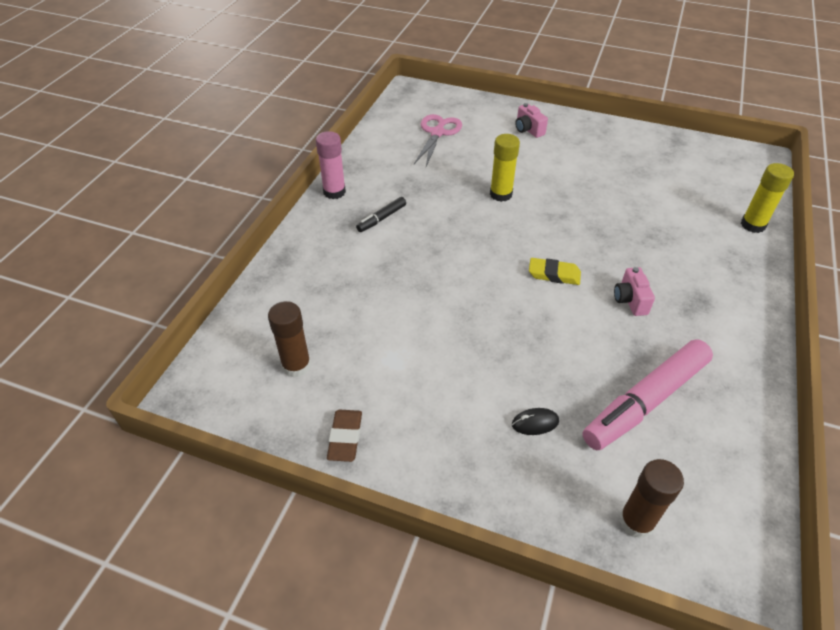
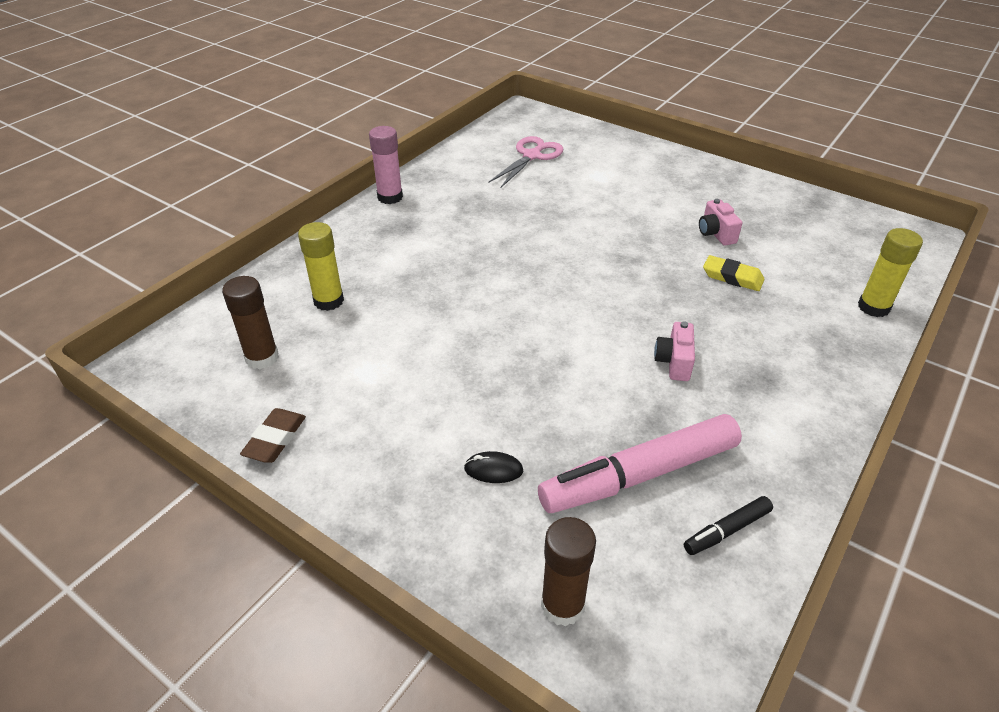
camera: 15 degrees right, 5 degrees down
black marker [356,197,406,232] -> black marker moved to [684,496,773,555]
yellow glue stick [490,134,520,202] -> yellow glue stick moved to [298,222,344,311]
pink camera [515,103,548,138] -> pink camera moved to [699,199,742,246]
yellow eraser [529,258,581,285] -> yellow eraser moved to [703,255,765,291]

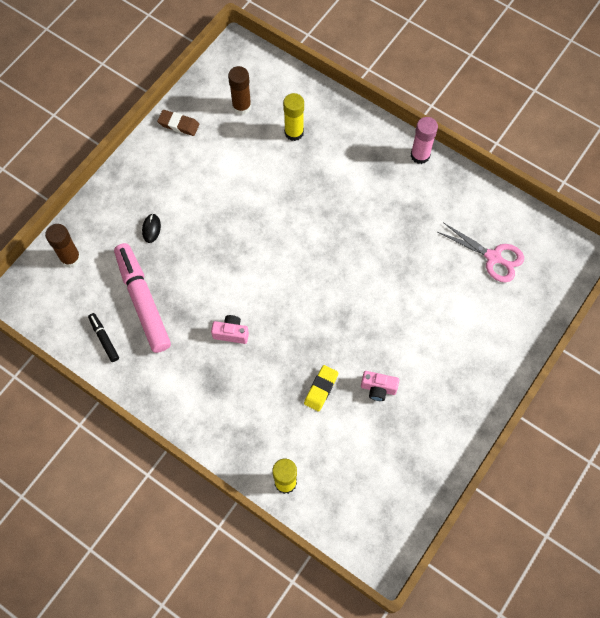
camera: 90 degrees right, 25 degrees up
pink camera [699,199,742,246] -> pink camera turned 150 degrees counterclockwise [361,371,399,401]

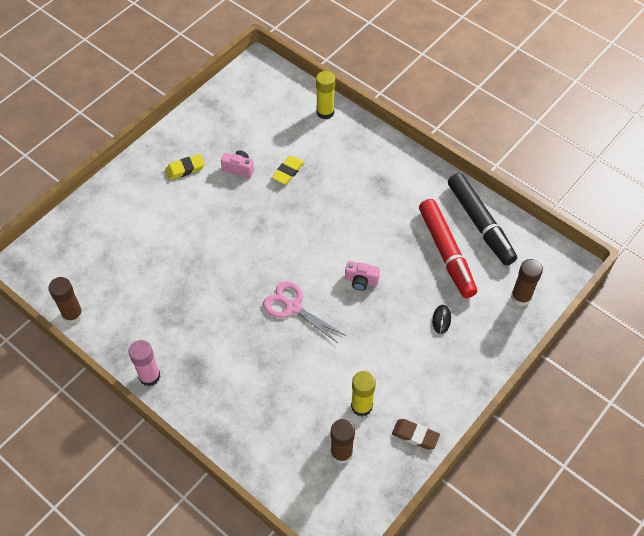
camera: 175 degrees left, 10 degrees down
black marker [88,313,119,362] -> black marker [448,173,517,266], size x2.19
pink marker [114,243,171,353] -> red marker [419,199,477,298]
pink camera [211,315,249,344] -> pink camera moved to [345,261,380,291]
yellow glue stick [283,93,304,141] -> yellow glue stick moved to [351,371,376,416]
pink scissors [438,222,524,282] -> pink scissors moved to [263,281,346,344]
none -> brown glue stick [48,277,84,324]
none -> yellow eraser [165,154,205,180]

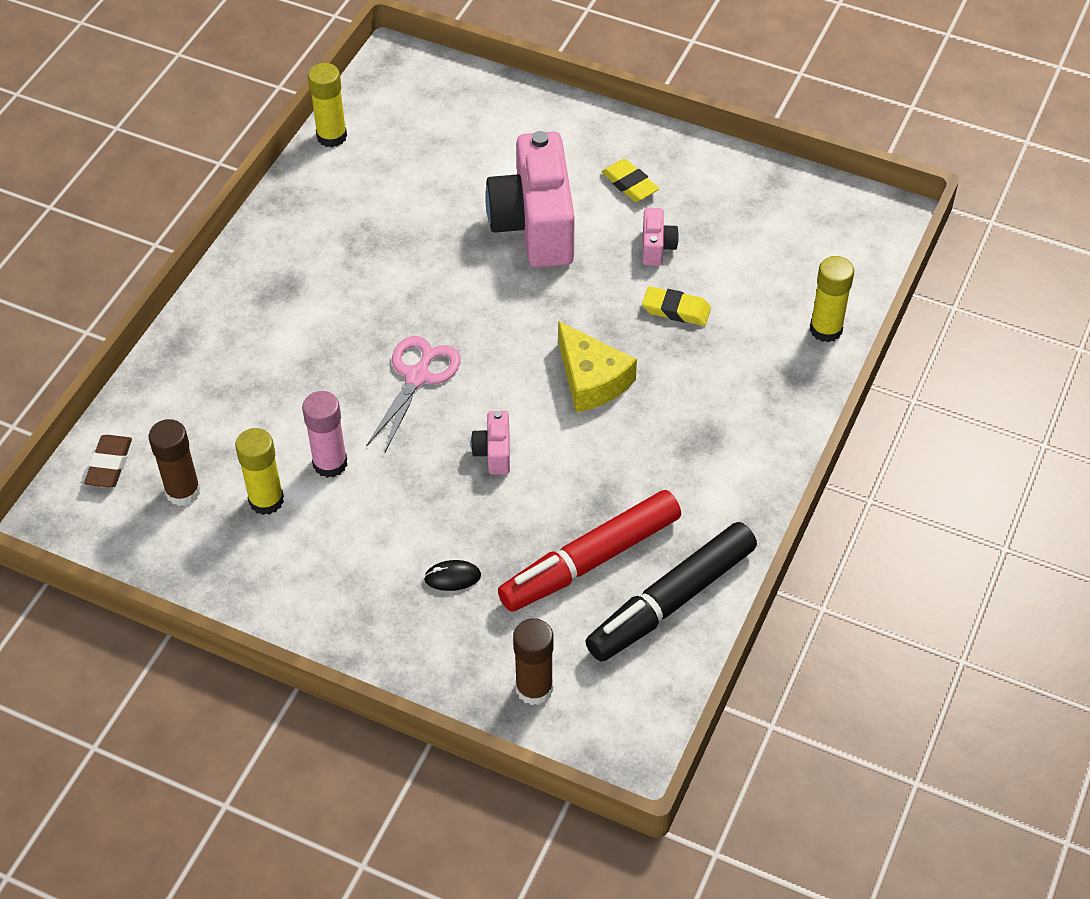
camera: 75 degrees right, 5 degrees down
brown glue stick [48,277,84,324] -> yellow glue stick [308,63,347,147]
pink glue stick [129,340,161,386] -> pink glue stick moved to [302,391,347,478]
brown eraser [392,419,440,450] -> brown eraser moved to [84,435,132,488]
none -> pink camera [485,131,575,268]
none -> yellow cheese [558,321,637,412]

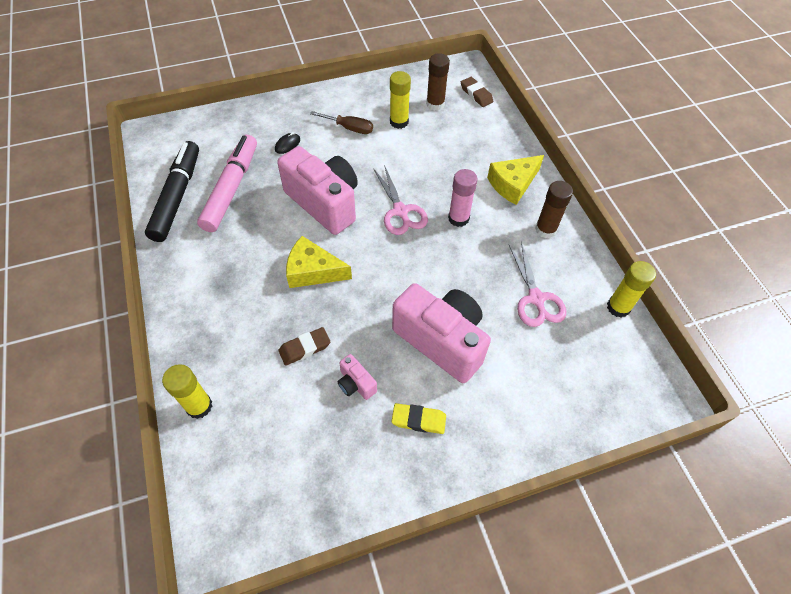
camera: 135 degrees right, 5 degrees up
pink glue stick [302,391,347,478] -> pink glue stick moved to [448,169,478,227]
pink camera [471,411,510,475] -> pink camera [277,146,358,235], size x2.34
red marker [498,490,681,612] -> pink marker [197,135,257,232]
brown glue stick [513,618,554,705] -> brown glue stick moved to [535,181,573,238]
yellow eraser [642,286,711,326] -> brown eraser [279,327,330,366]
none -> brown screwdriver [310,111,373,134]
none -> yellow cheese [487,155,544,205]
none -> pink scissors [509,242,566,327]

